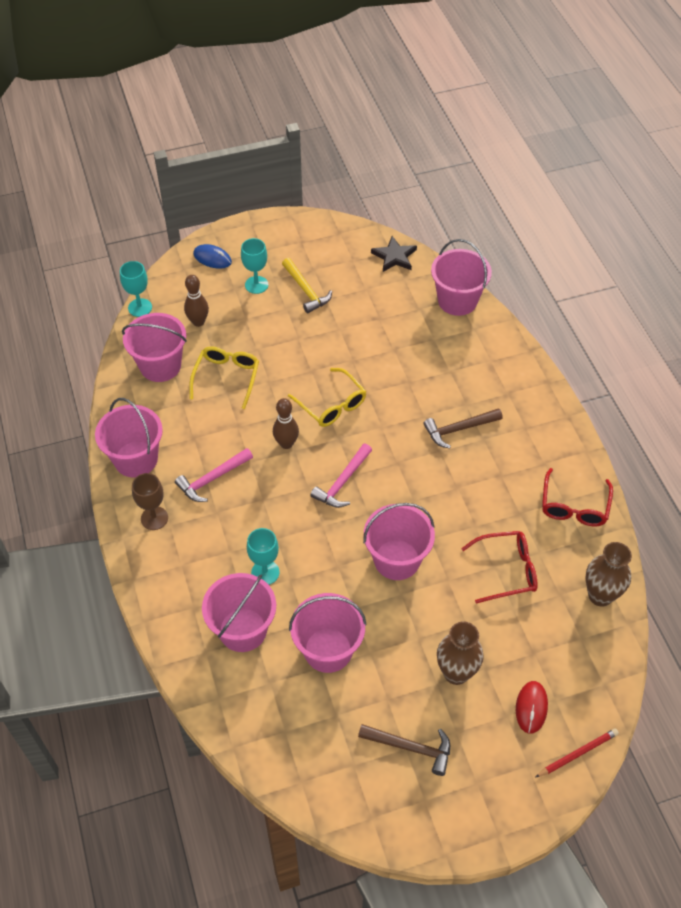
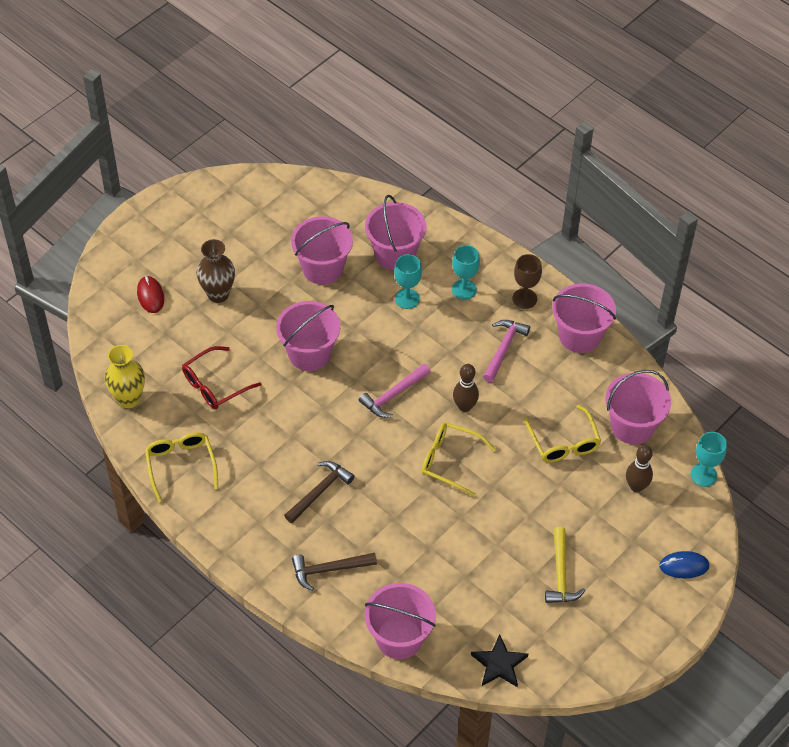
camera: 150 degrees right, 0 degrees up
turquoise goblet [241,238,268,294] -> turquoise goblet moved to [452,245,480,300]
yellow hammer [282,258,332,313] -> yellow hammer turned 120 degrees counterclockwise [545,527,586,603]
pink hammer [310,444,372,508] -> pink hammer turned 135 degrees counterclockwise [359,364,431,418]
brown hammer [358,724,450,776] -> brown hammer moved to [292,553,377,591]
red pencil [536,728,619,777] -> none
red glasses [542,468,613,526] -> yellow glasses [145,432,218,502]
brown vase [585,542,632,607] -> yellow vase [105,345,145,408]

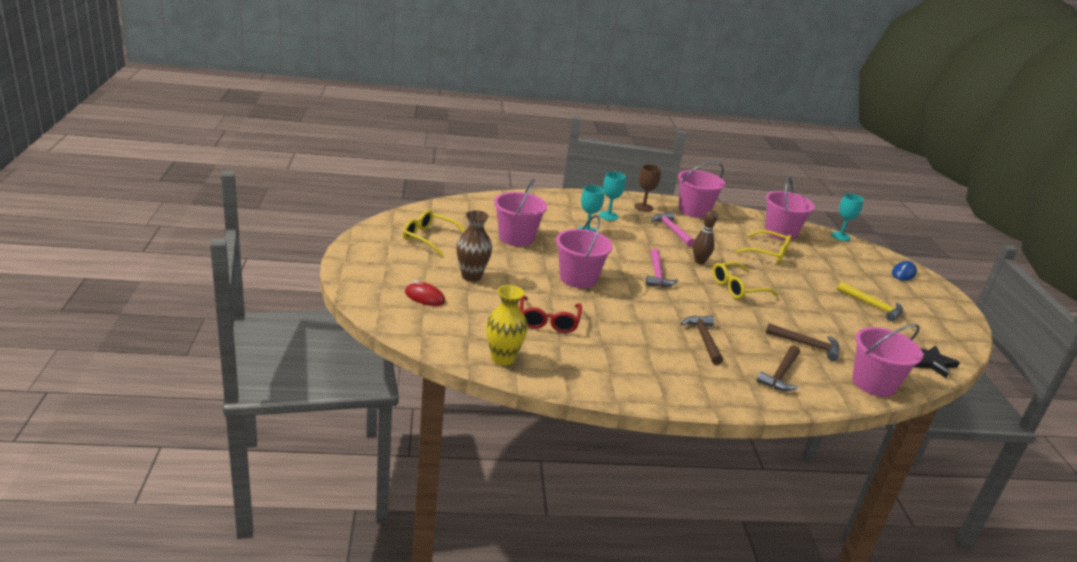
camera: 50 degrees left, 25 degrees down
yellow glasses [145,432,218,502] -> yellow glasses moved to [403,210,465,256]
pink bucket [365,195,426,270] -> none
brown bowling pin [626,445,653,492] -> none
none -> brown hammer [765,323,840,361]

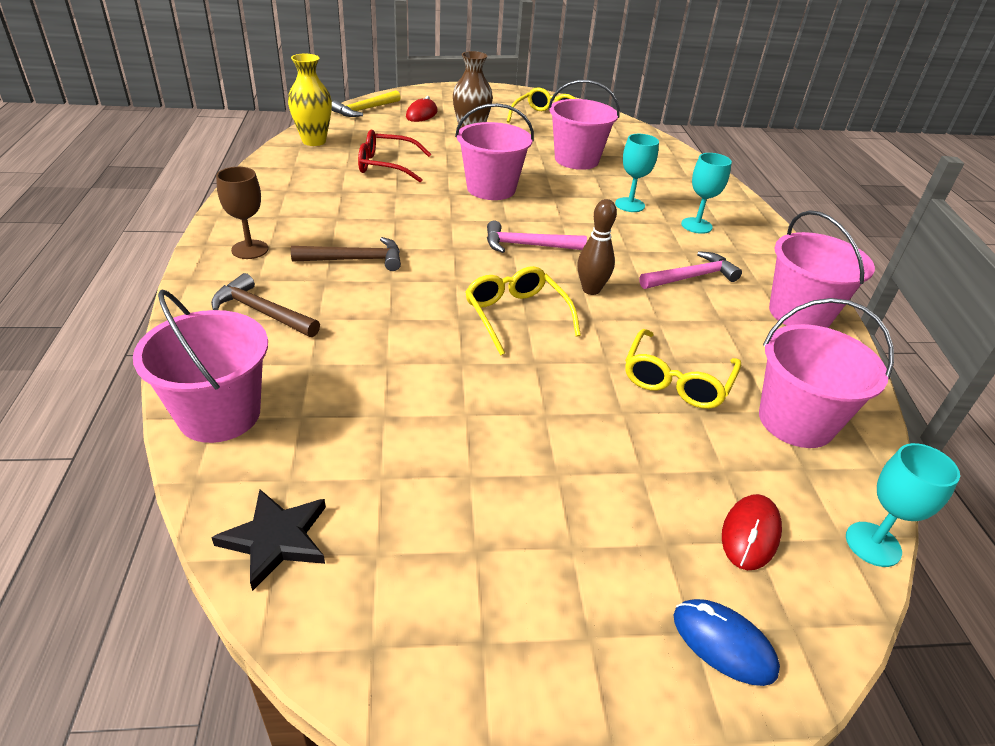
camera: 90 degrees right, 10 degrees up
brown goblet [634,164,661,212] -> brown goblet moved to [216,167,268,259]
brown hammer [765,323,840,361] -> none
yellow hammer [837,281,903,321] -> yellow hammer moved to [332,90,401,117]
none -> red mouse [722,494,782,570]

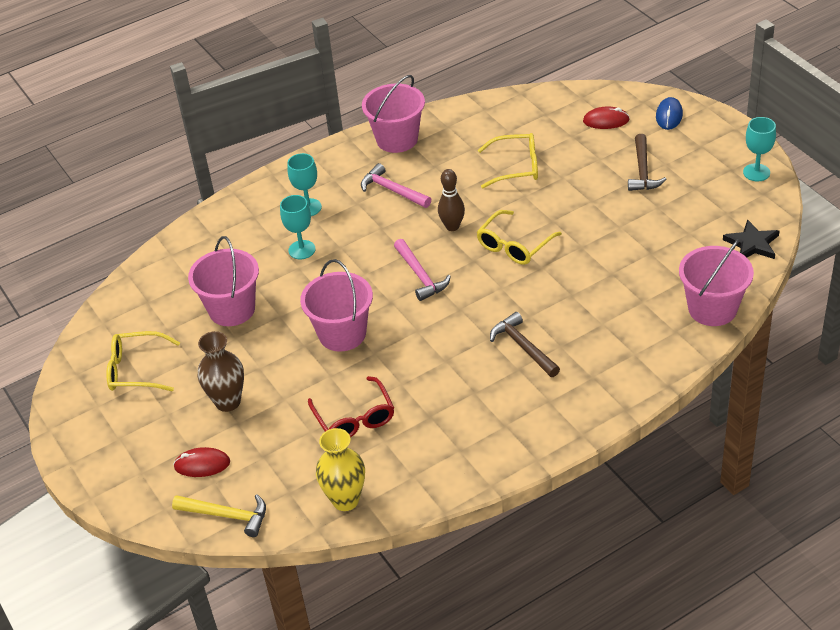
camera: 110 degrees left, 5 degrees up
brown hammer [211,273,320,337] -> brown hammer moved to [628,134,667,191]
brown goblet [216,167,268,259] -> none
pink bucket [759,298,894,448] -> none
turquoise goblet [846,443,960,567] -> turquoise goblet moved to [743,117,776,181]

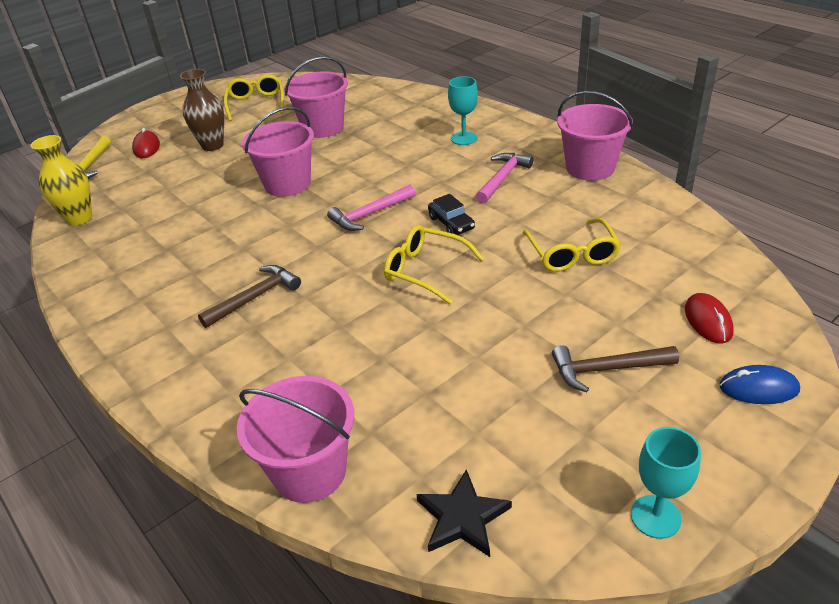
camera: 80 degrees right, 5 degrees down
turquoise goblet [280,195,316,259] -> none
red glasses [308,376,394,437] -> none
brown bowling pin [438,169,465,231] -> black car [428,194,475,235]

